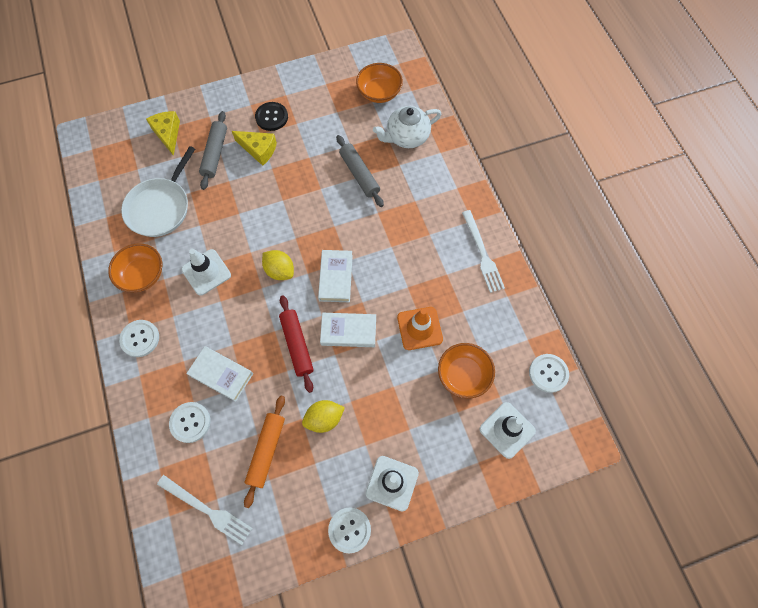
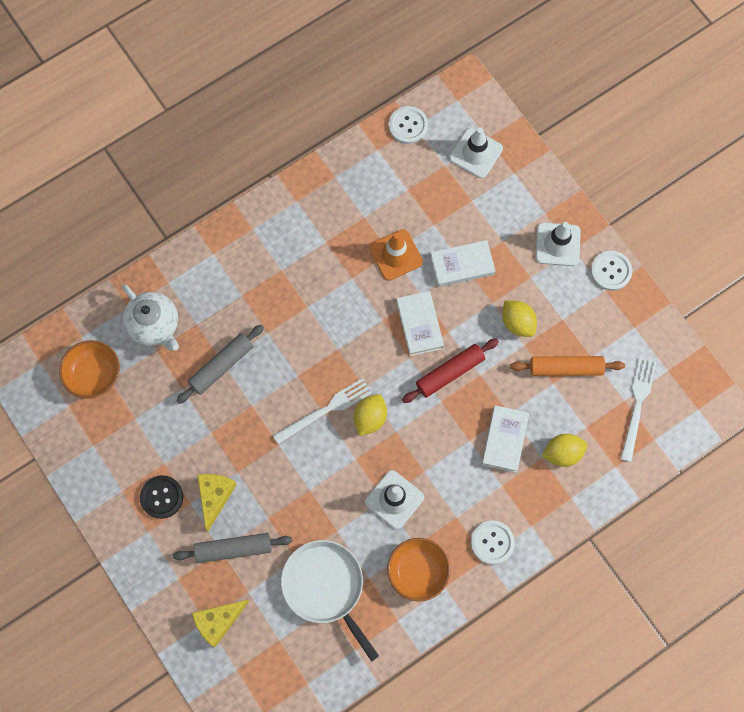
camera: 105 degrees left, 5 degrees up
white pan [121,146,195,237] -> white pan turned 135 degrees counterclockwise [281,540,379,662]
white button [169,402,210,443] -> yellow lemon [542,434,588,467]
white book [318,250,353,302] -> white book moved to [430,240,495,287]
orange bowl [438,343,495,399] -> none
white fork [462,210,505,293] -> white fork moved to [273,378,372,445]

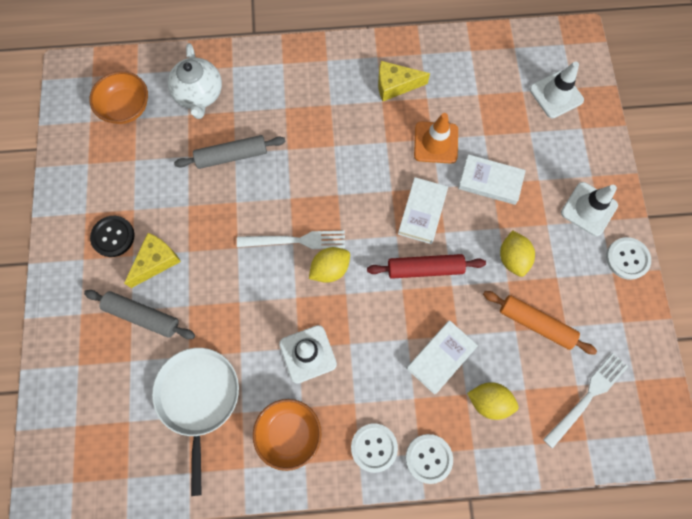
camera: 30 degrees right, 0 degrees up
yellow cheese [192,600,249,647] -> yellow cheese moved to [378,61,430,101]
white button [389,106,428,144] -> white button moved to [406,434,453,484]

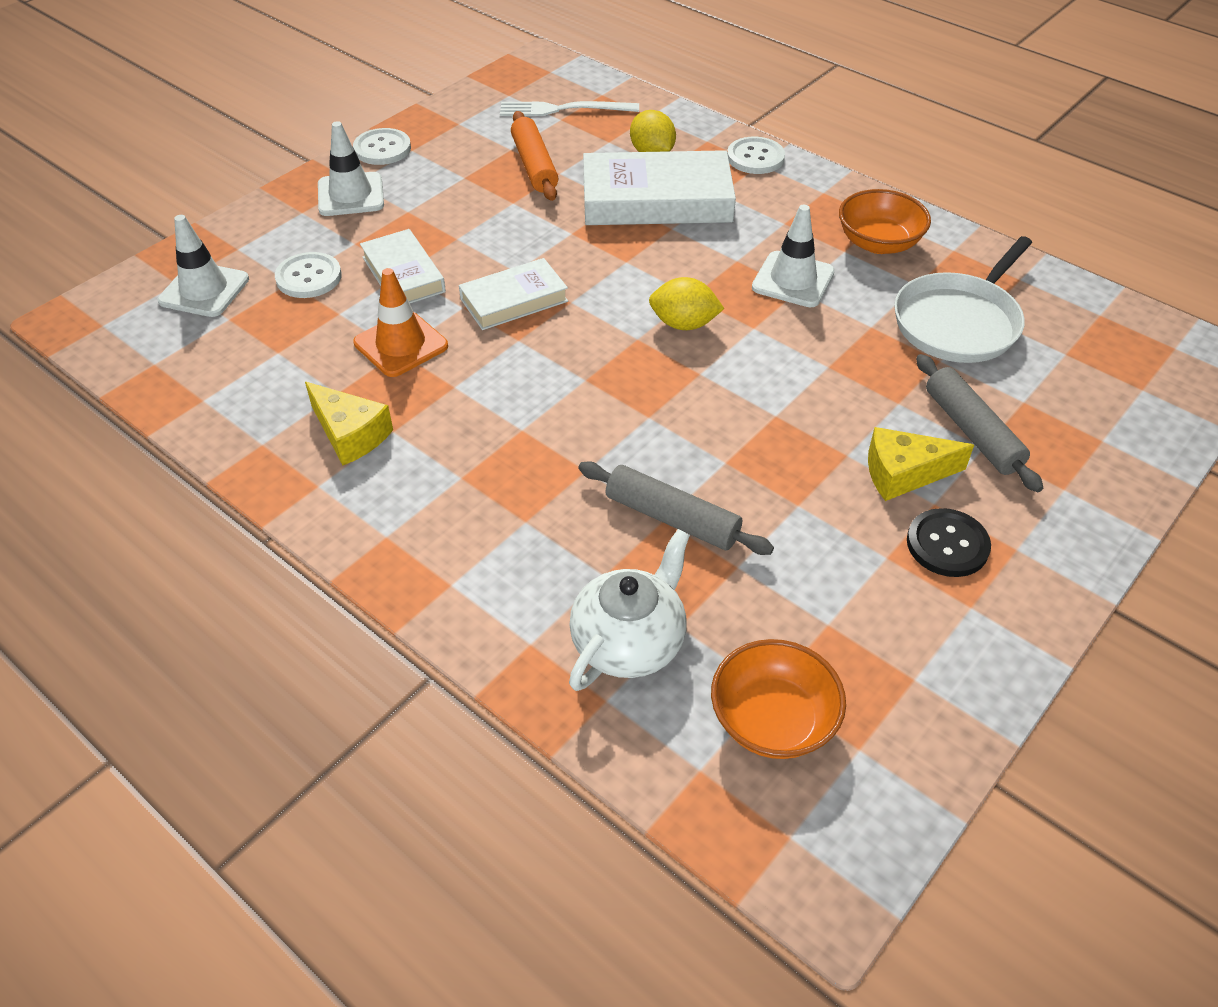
camera: 135 degrees left, 25 degrees down
white fork [237,231,345,249] -> none
white button [351,423,398,473] -> white button moved to [275,252,342,298]
red rolling pin [367,254,486,279] -> none
white book [406,320,478,394] -> white book [583,150,736,225], size x1.70
yellow lemon [500,230,535,277] -> none

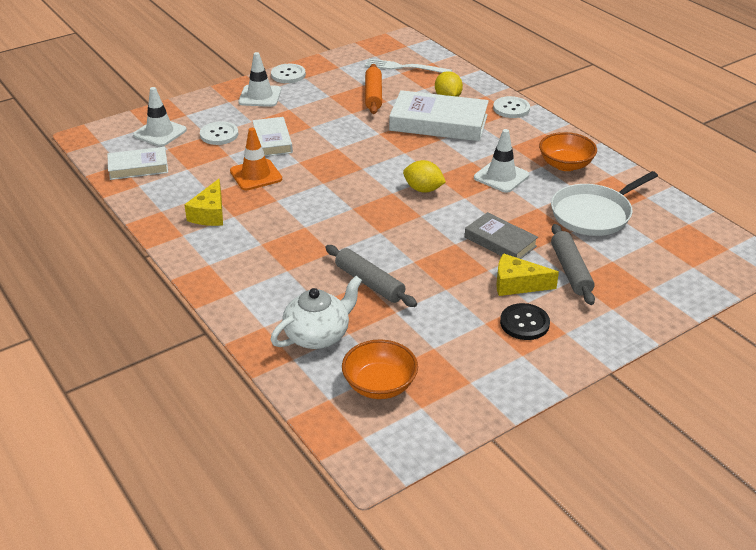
camera: 15 degrees right, 10 degrees down
yellow cheese [305,382,393,466] -> yellow cheese turned 45 degrees clockwise [184,179,223,226]
white book [459,258,568,330] -> white book moved to [107,147,168,180]
none -> grey book [465,212,538,259]

